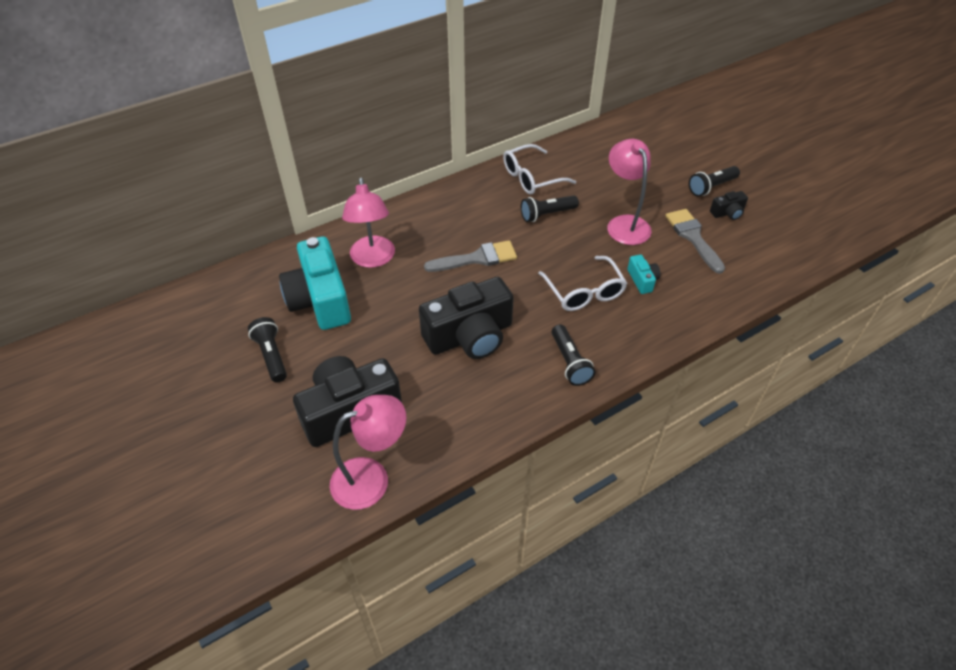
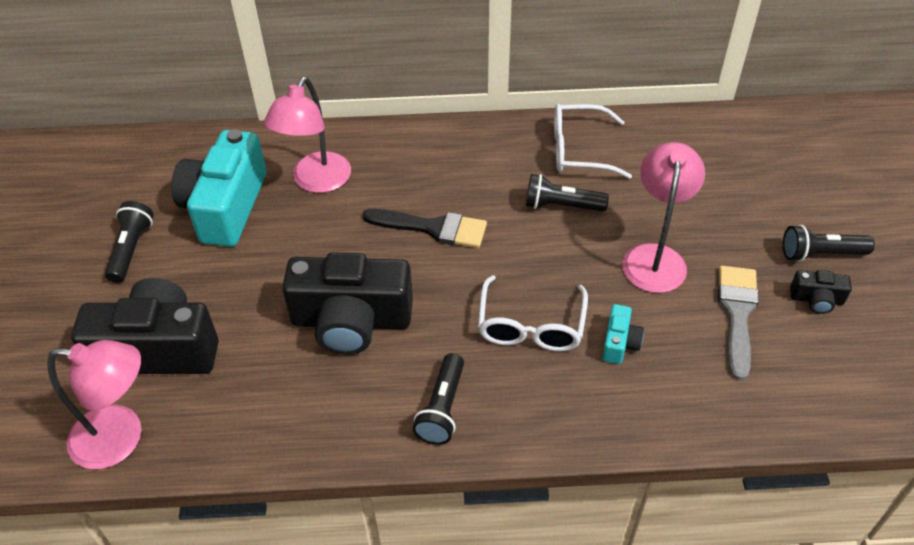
camera: 30 degrees right, 0 degrees up
grey brush [424,240,517,272] -> black brush [362,209,487,248]

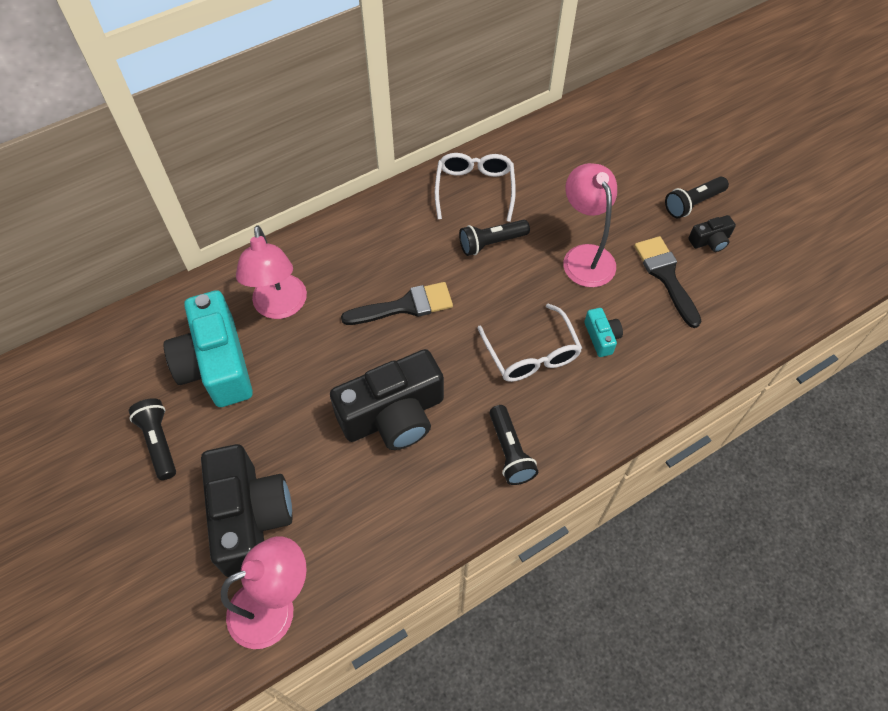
camera: 30 degrees left, 10 degrees up
black camera [71,278,219,374] -> black camera turned 105 degrees clockwise [201,444,292,577]
white glasses [554,104,632,179] -> white glasses turned 120 degrees clockwise [435,153,516,222]
grey brush [718,266,759,381] -> black brush [634,236,701,328]

